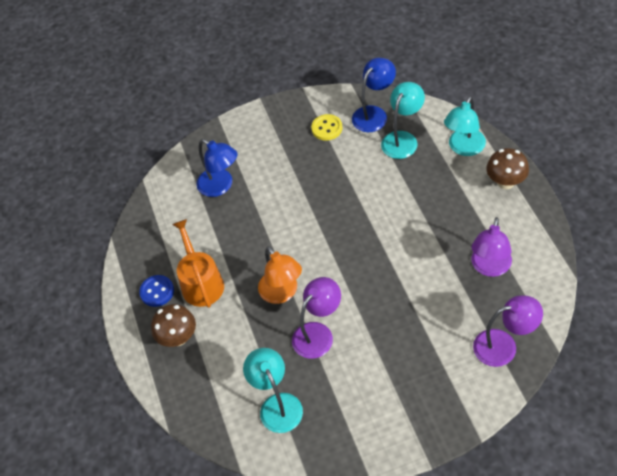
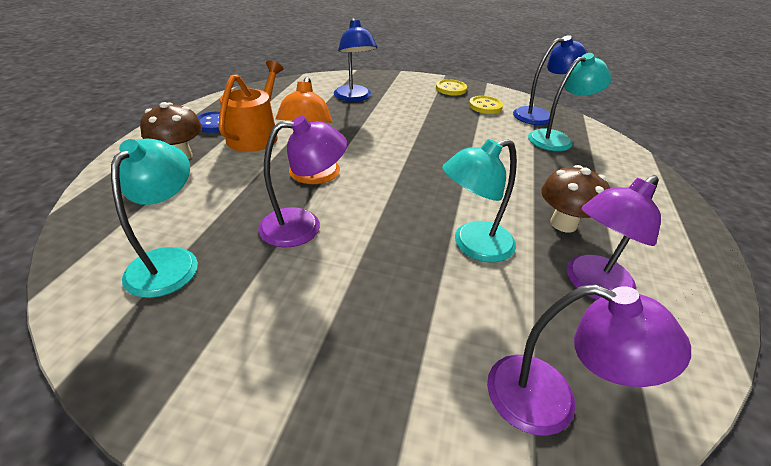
camera: 25 degrees right, 15 degrees down
turquoise lamp [444,96,486,156] -> turquoise lamp moved to [442,139,517,262]
brown mushroom [486,148,529,189] -> brown mushroom moved to [541,165,610,232]
none -> yellow button [436,79,467,95]

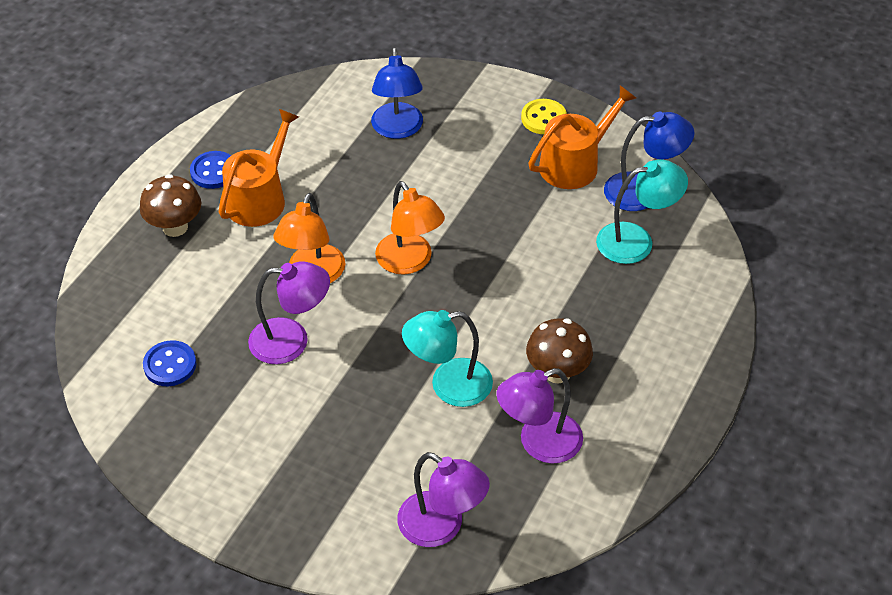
camera: 15 degrees right, 10 degrees up
turquoise lamp [111,139,198,298] -> blue button [143,340,196,386]
yellow button [469,96,503,114] -> orange watering can [528,85,636,189]
none -> orange lamp [375,181,445,275]

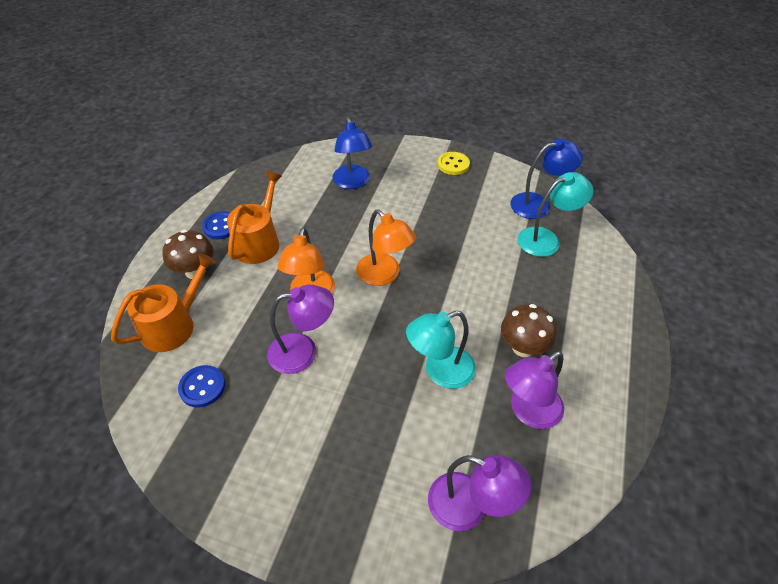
camera: 10 degrees left, 0 degrees up
orange watering can [528,85,636,189] -> orange watering can moved to [111,253,216,352]

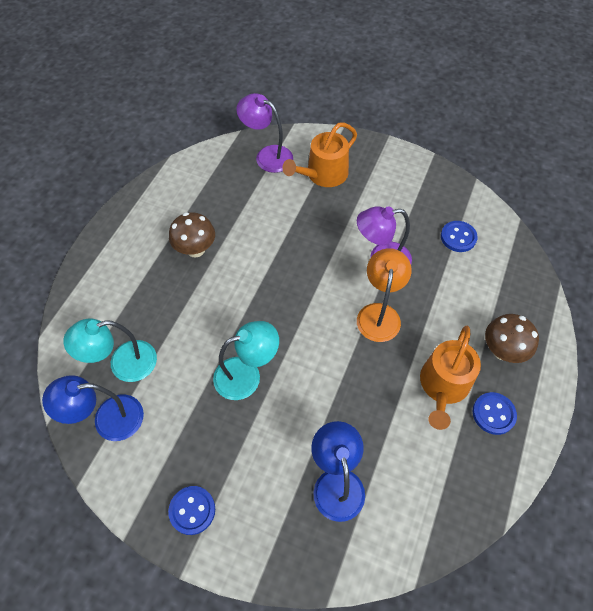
camera: 175 degrees left, 10 degrees up
orange watering can [111,253,216,352] -> orange watering can moved to [282,122,357,187]
orange lamp [356,210,416,286] -> none
turquoise lamp [406,311,476,389] -> turquoise lamp moved to [213,321,279,400]
yellow button [438,152,470,175] -> blue button [168,486,215,535]
purple lamp [505,351,564,429] -> none

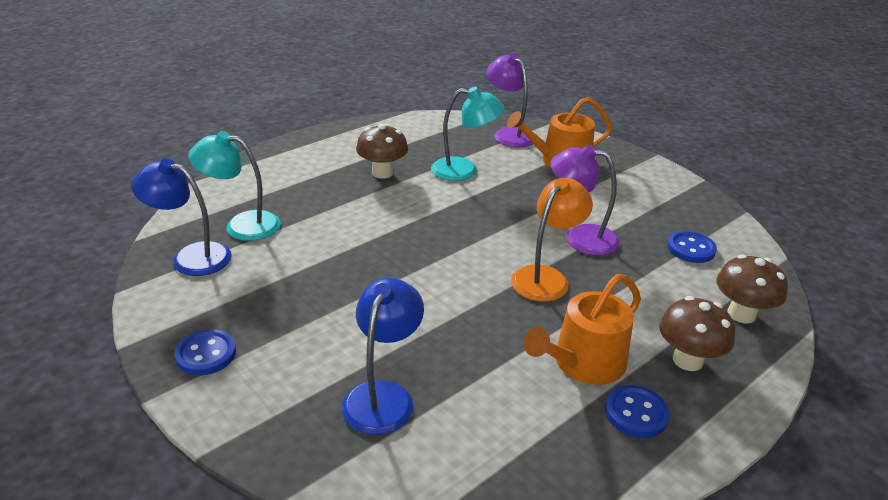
camera: 25 degrees right, 25 degrees down
turquoise lamp [213,321,279,400] -> turquoise lamp moved to [431,87,505,181]
none -> brown mushroom [716,254,788,324]

